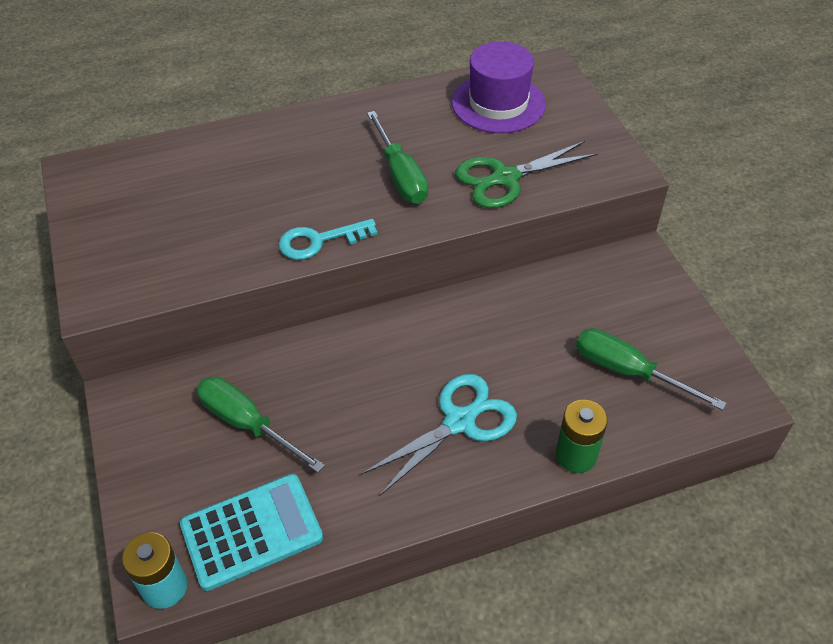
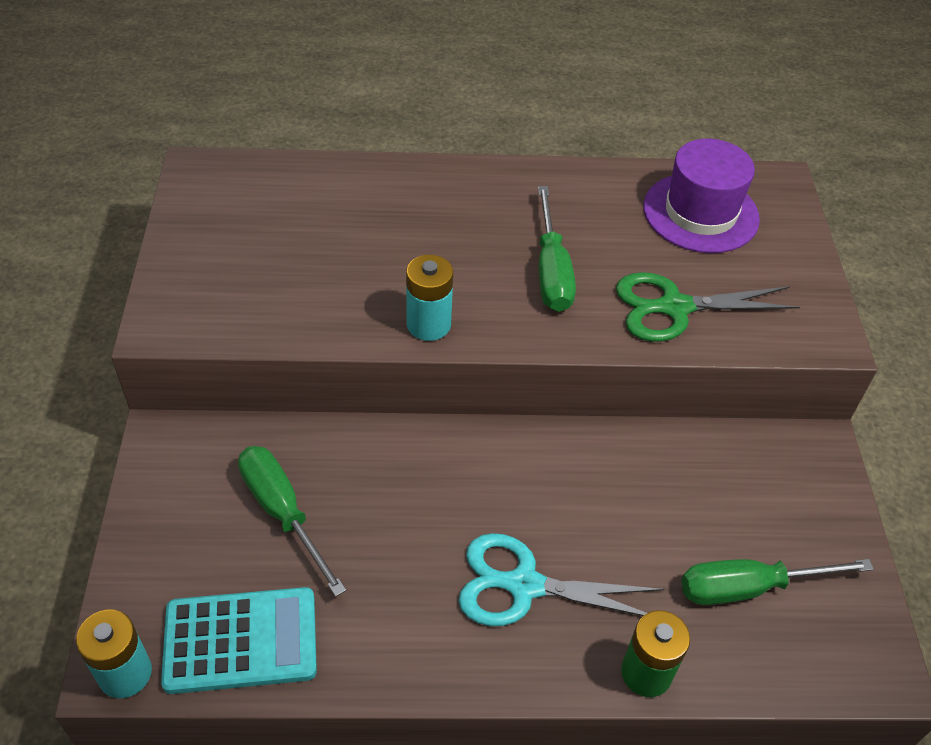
camera: 15 degrees right, 0 degrees up
turquoise key [279,219,377,260] -> turquoise battery [406,255,453,341]
turquoise scissors [361,374,517,496] -> turquoise scissors turned 150 degrees counterclockwise [458,533,665,626]
green screwdriver [576,328,727,410] -> green screwdriver turned 60 degrees counterclockwise [681,559,874,605]

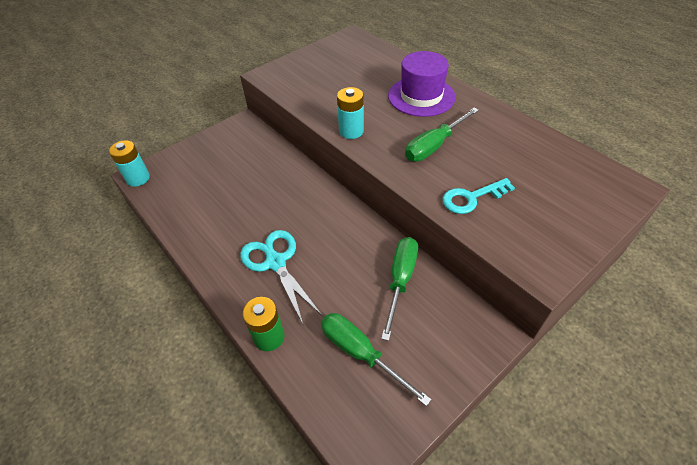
camera: 55 degrees right, 0 degrees up
turquoise calculator [161,587,317,694] -> none
green screwdriver [238,446,346,597] -> green screwdriver moved to [381,237,418,341]
green scissors [616,272,800,342] -> turquoise key [442,178,515,214]
purple hat [643,139,760,253] -> purple hat moved to [388,51,456,117]

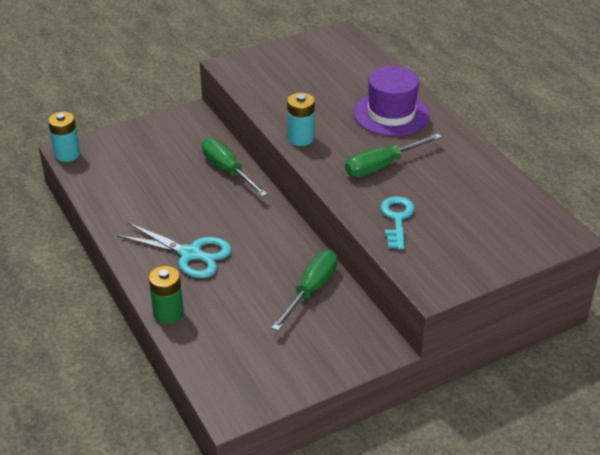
camera: 10 degrees right, 10 degrees down
turquoise scissors [240,230,323,326] -> turquoise scissors turned 135 degrees clockwise [117,223,232,278]
green screwdriver [321,313,431,406] -> green screwdriver moved to [202,138,268,197]
turquoise key [442,178,515,214] -> turquoise key turned 105 degrees clockwise [381,196,415,250]

